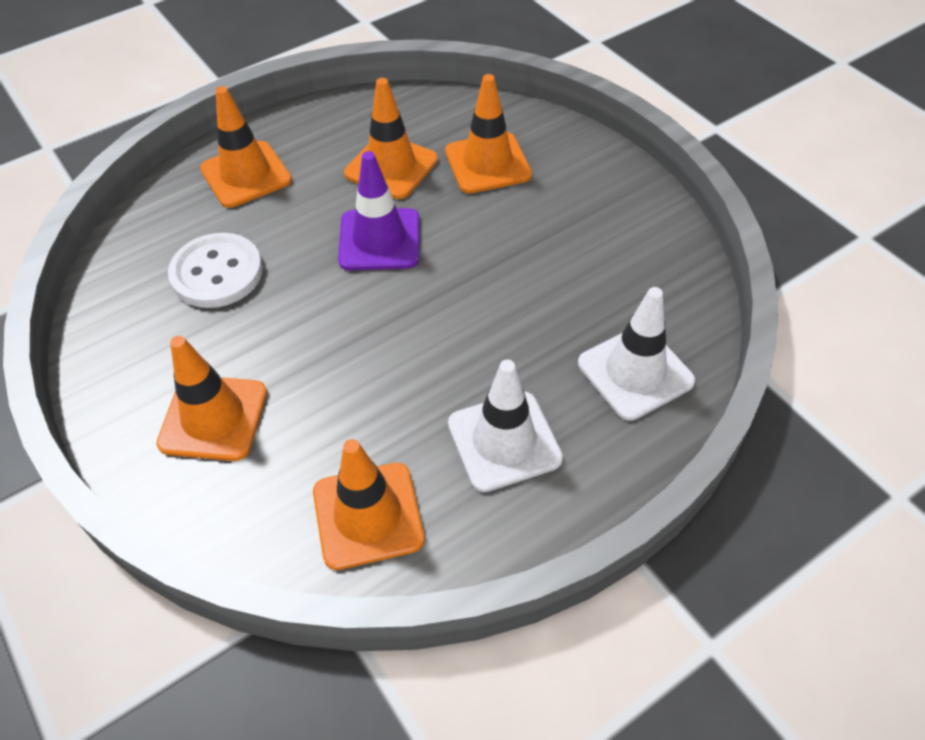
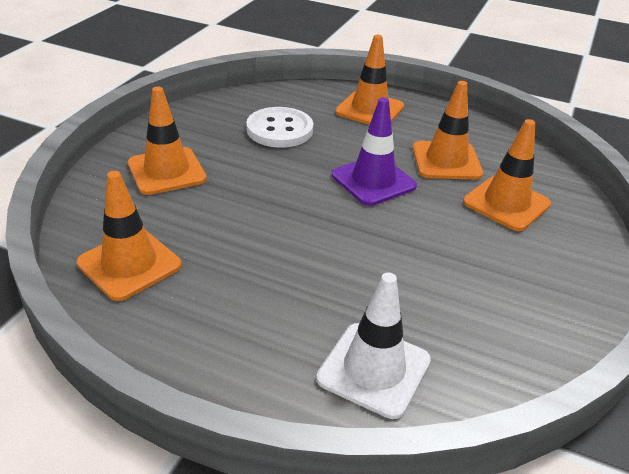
camera: 55 degrees right, 15 degrees down
white traffic cone [448,360,563,492] -> none

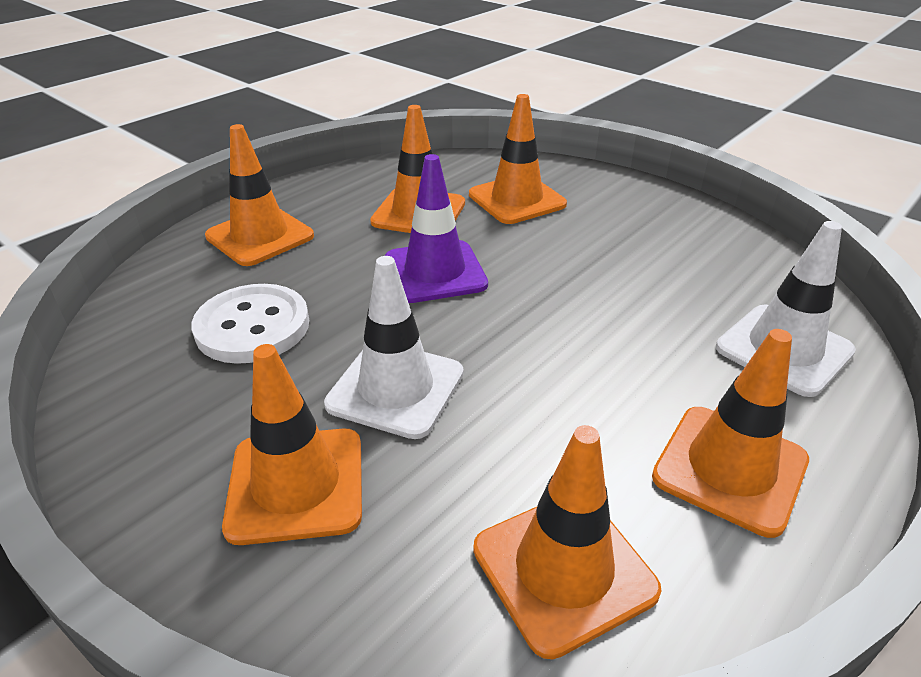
camera: 70 degrees left, 0 degrees up
none -> white traffic cone [324,256,464,439]
none -> orange traffic cone [652,329,809,538]

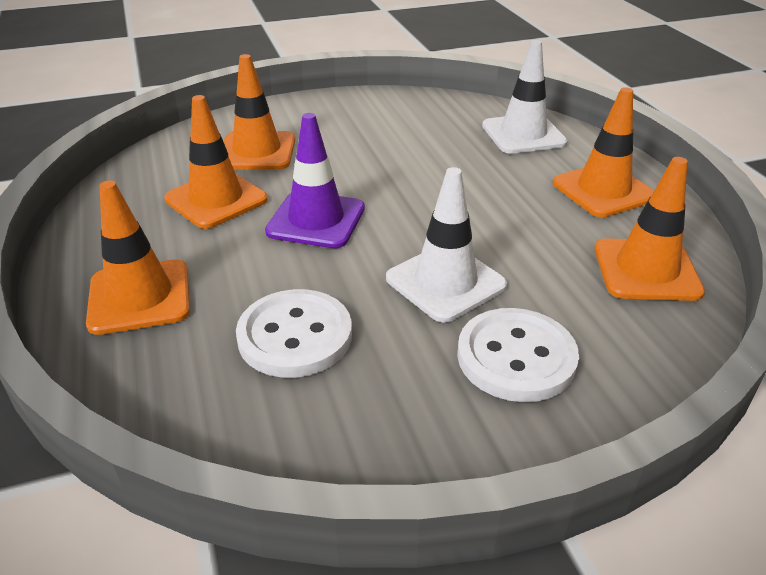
camera: 60 degrees left, 0 degrees up
orange traffic cone [222,344,362,545] -> white button [457,308,579,402]

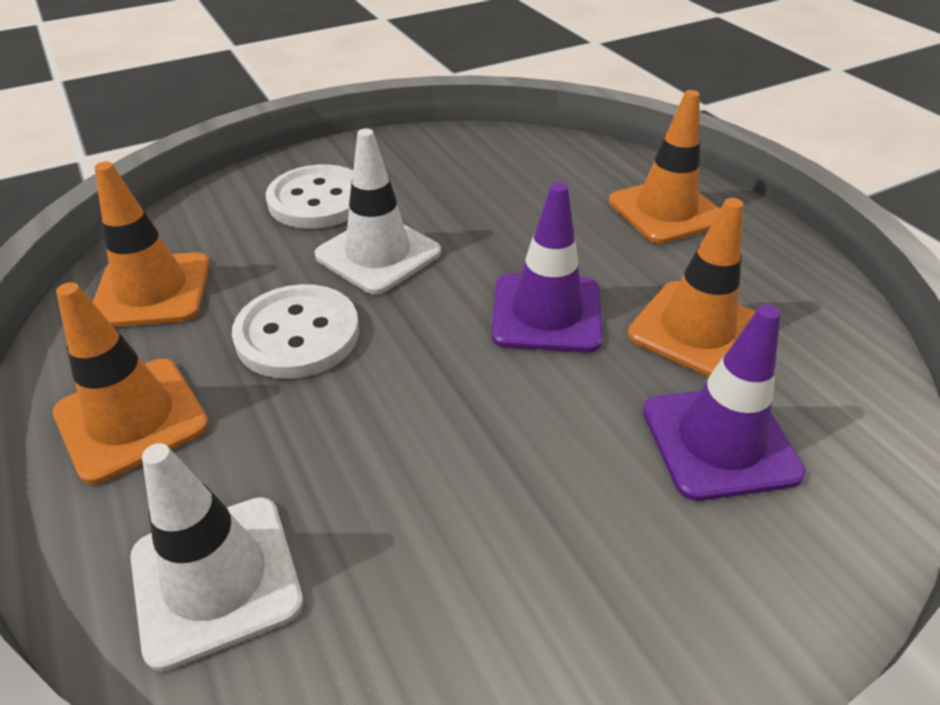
camera: 170 degrees right, 5 degrees up
orange traffic cone [224,54,295,170] -> purple traffic cone [643,305,806,501]
white button [236,289,352,378] -> white button moved to [232,284,359,379]

